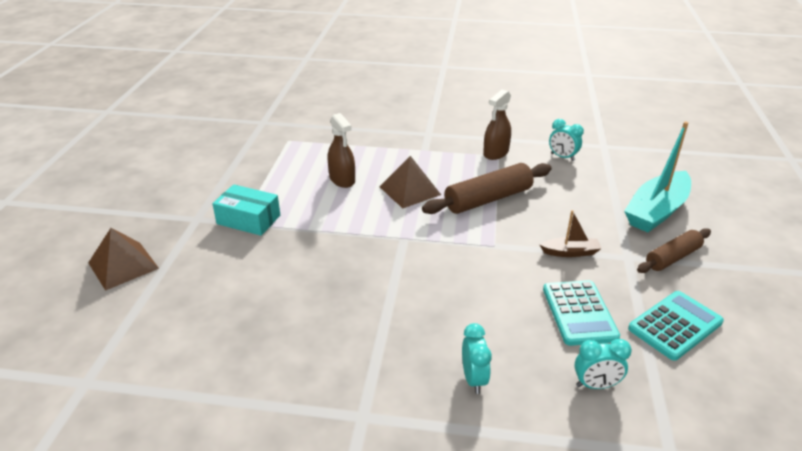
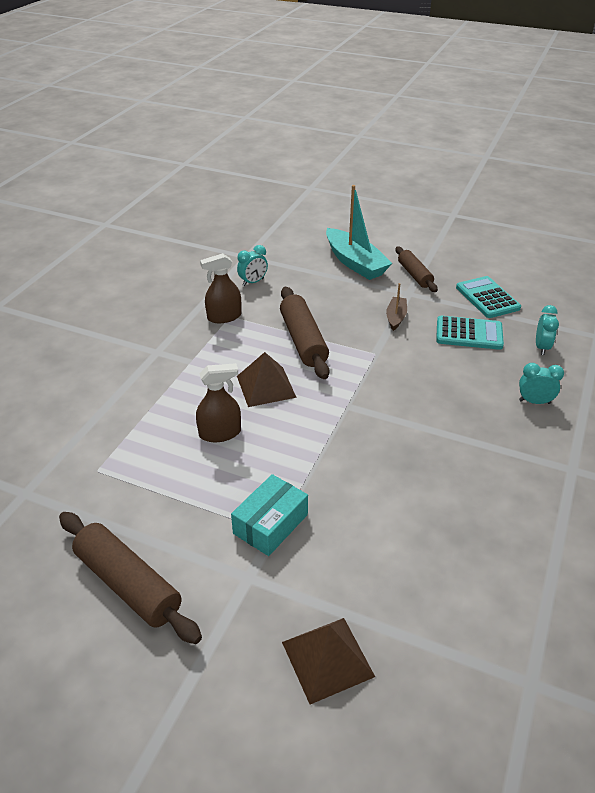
camera: 75 degrees left, 5 degrees up
brown spray bottle [483,90,511,160] -> brown spray bottle turned 105 degrees clockwise [200,253,241,323]
none -> brown rolling pin [59,512,202,644]

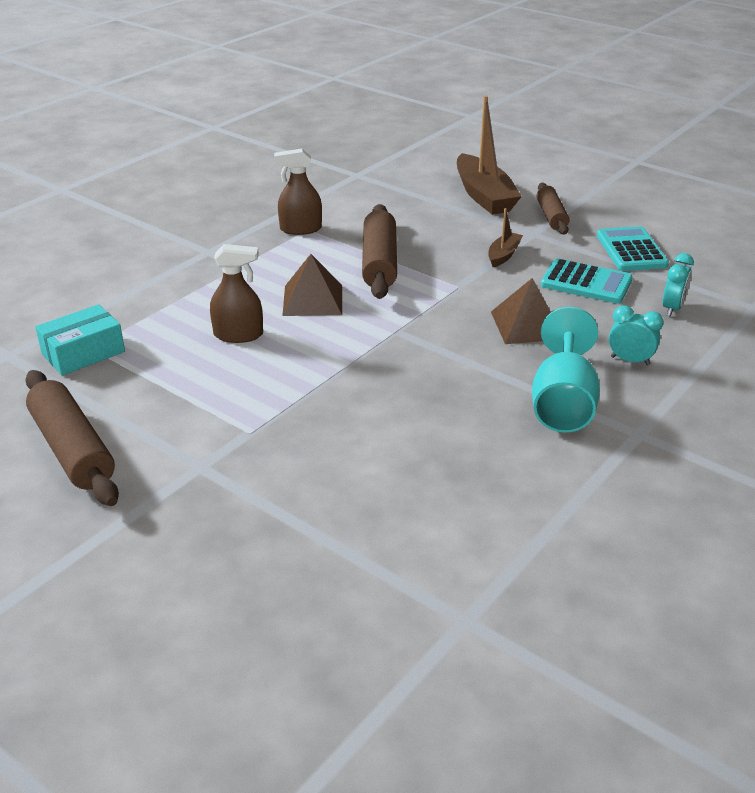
camera: 15 degrees right, 5 degrees down
turquoise box [231,474,308,556] -> turquoise box moved to [35,304,125,376]
turquoise clock [237,245,268,286] -> none
brown pyramid [282,618,375,704] -> brown pyramid moved to [491,278,551,344]
turquoise boat [326,185,393,280] -> brown boat [457,96,522,215]
none -> turquoise goblet [532,307,600,433]

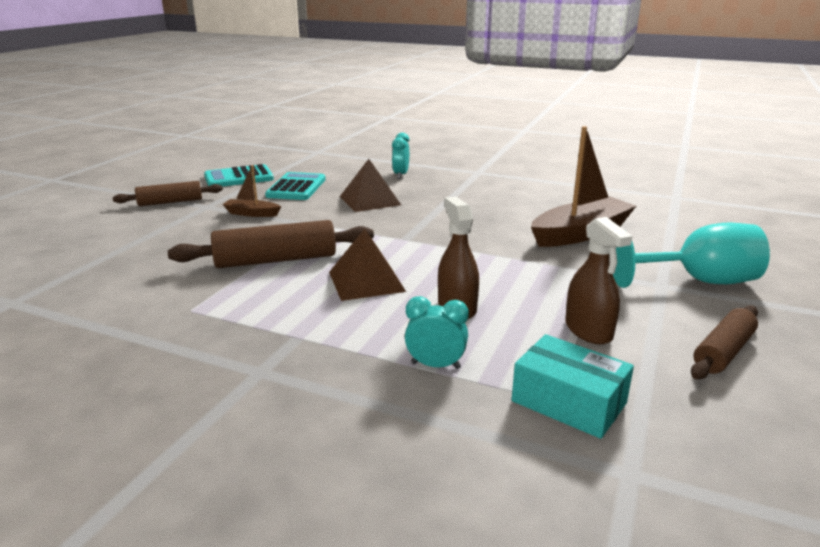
camera: 105 degrees left, 10 degrees down
brown rolling pin [25,370,119,506] -> brown rolling pin [691,305,758,379], size x0.64
brown spray bottle [274,149,322,235] -> brown spray bottle moved to [565,217,633,345]
brown boat [457,96,522,215] -> brown boat moved to [531,126,636,247]
turquoise goblet [532,307,600,433] -> turquoise goblet moved to [613,223,770,288]
turquoise clock [663,253,694,316] -> turquoise clock moved to [405,296,469,369]

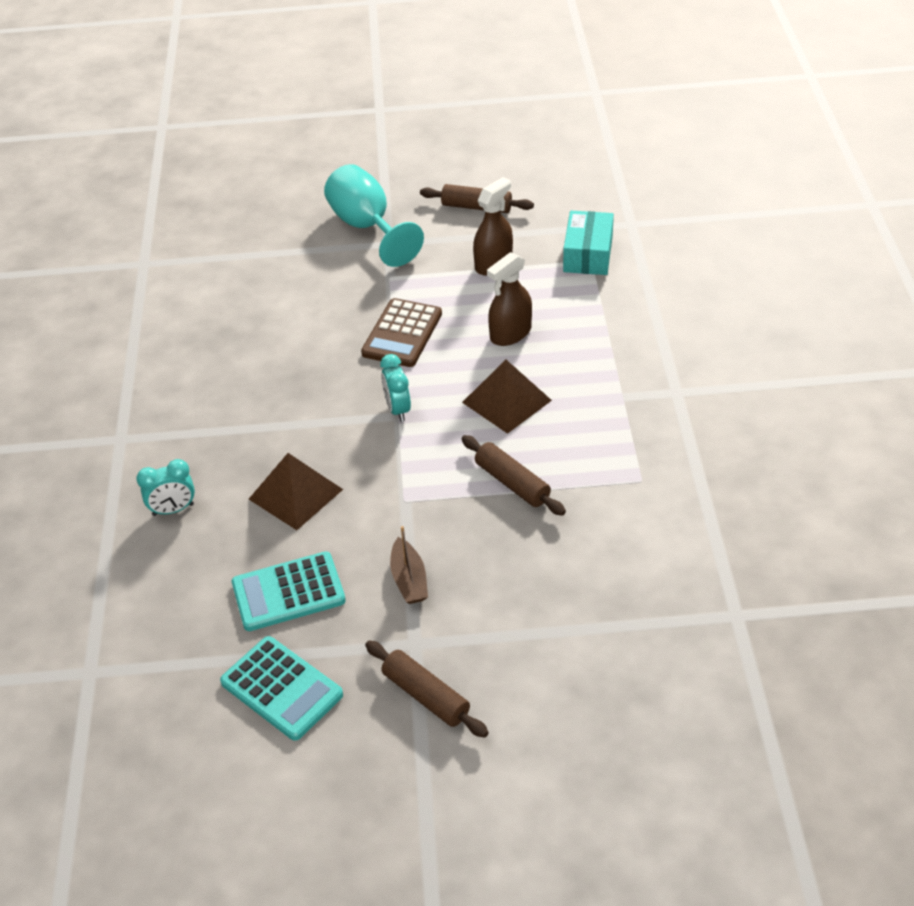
camera: 115 degrees left, 20 degrees up
brown rolling pin [168,220,374,268] -> brown rolling pin [462,435,566,516], size x0.64
turquoise clock [405,296,469,369] -> turquoise clock moved to [380,354,411,422]
brown boat [531,126,636,247] -> none
none -> brown calculator [361,298,442,367]

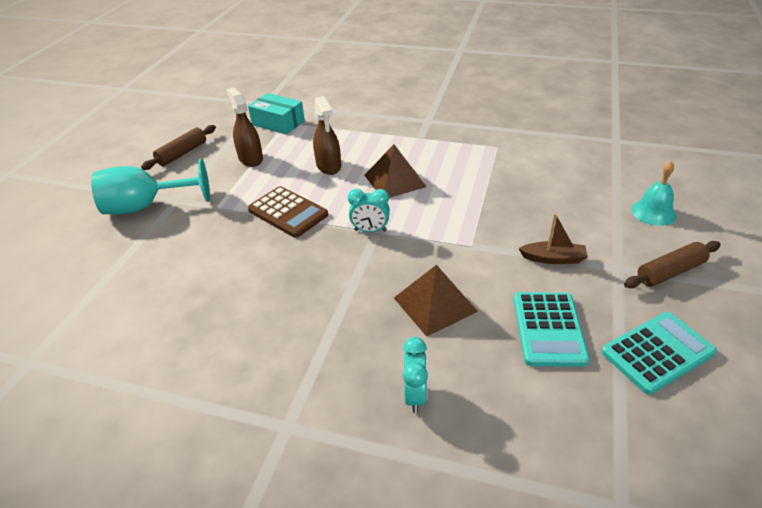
camera: 70 degrees left, 5 degrees down
brown rolling pin [462,435,566,516] -> none
none -> turquoise bell [631,161,677,226]

